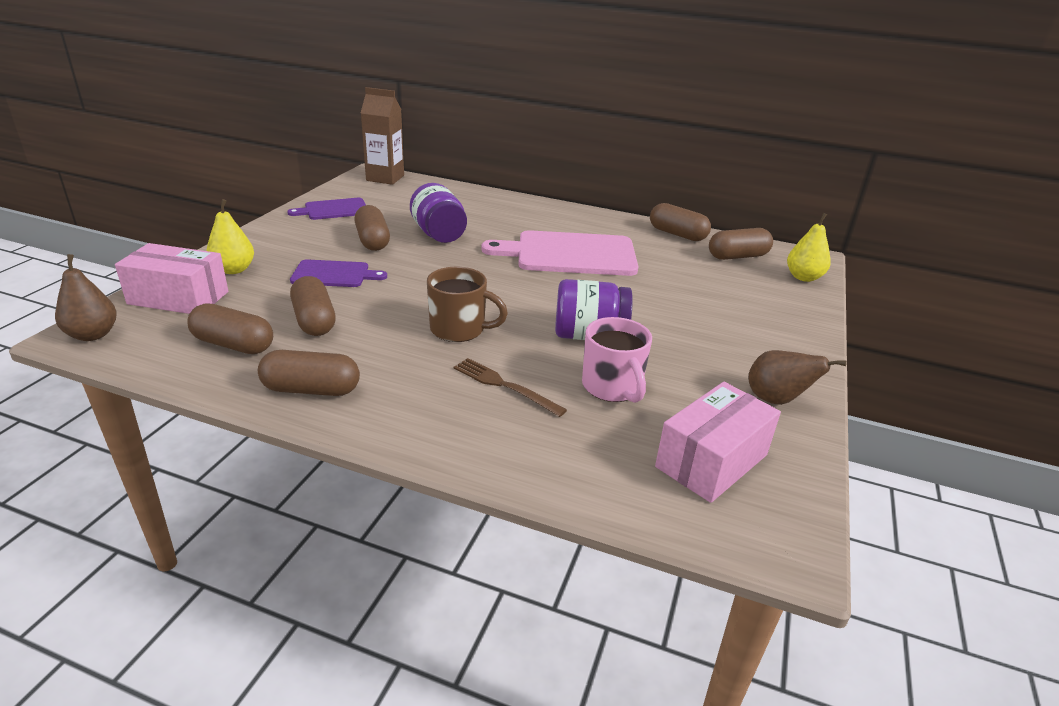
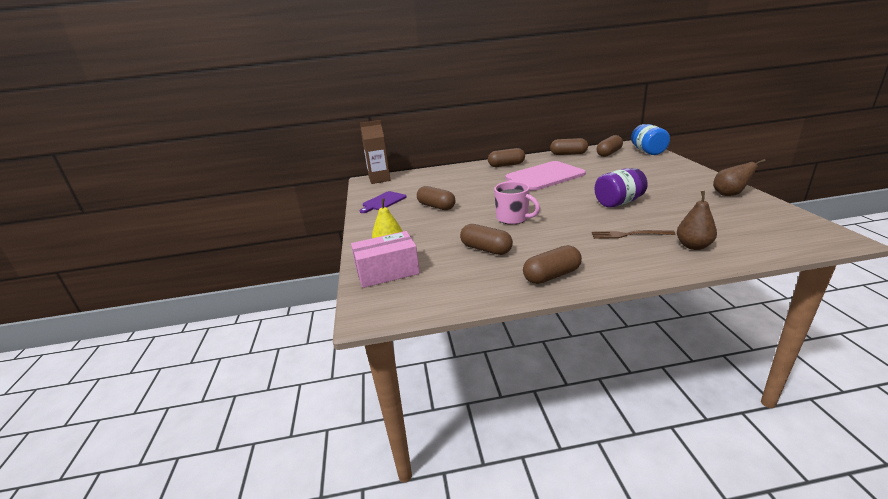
camera: 25 degrees left, 5 degrees down
brown pear [55,254,117,341] -> brown pear moved to [677,191,717,250]
brown capsule [187,304,273,354] -> brown capsule moved to [488,148,525,167]
purple cutting board [290,259,387,287] -> none
purple jar [410,183,467,243] -> none
brown mug [427,267,508,342] -> none
pink mug [582,317,652,403] -> pink mug moved to [494,182,540,225]
pink box [655,382,781,503] -> none
yellow pear [787,213,831,282] -> blue jar [631,124,670,155]

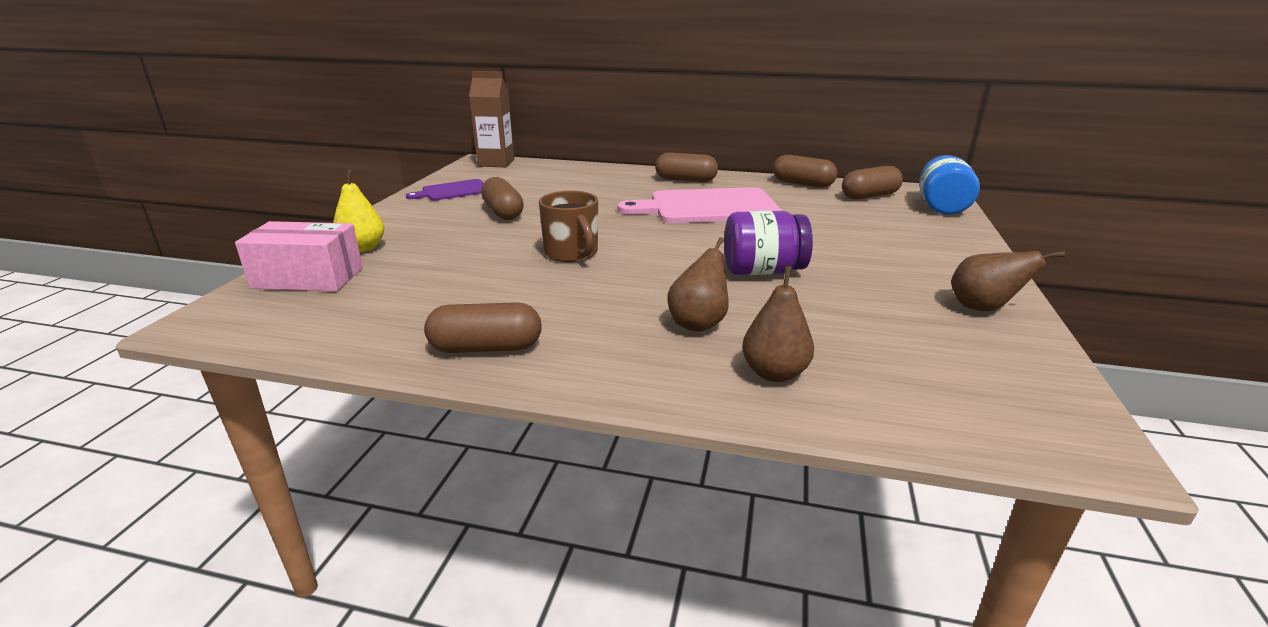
camera: 20 degrees right, 0 degrees up
brown capsule [460,224,513,255] -> none
pink mug [494,182,540,225] -> brown mug [539,191,598,262]
brown fork [592,230,676,239] -> brown pear [667,237,729,332]

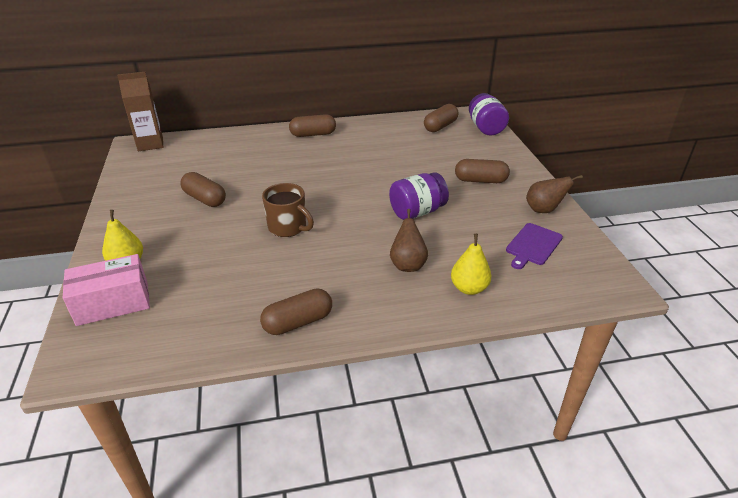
camera: 25 degrees left, 10 degrees up
purple cutting board [406,179,483,201] -> purple cutting board moved to [506,223,563,269]
pink cutting board [618,187,782,223] -> none
brown pear [742,266,814,382] -> yellow pear [451,234,491,295]
brown capsule [773,155,837,188] -> brown capsule moved to [455,159,510,183]
blue jar [919,155,980,215] -> purple jar [469,93,509,136]

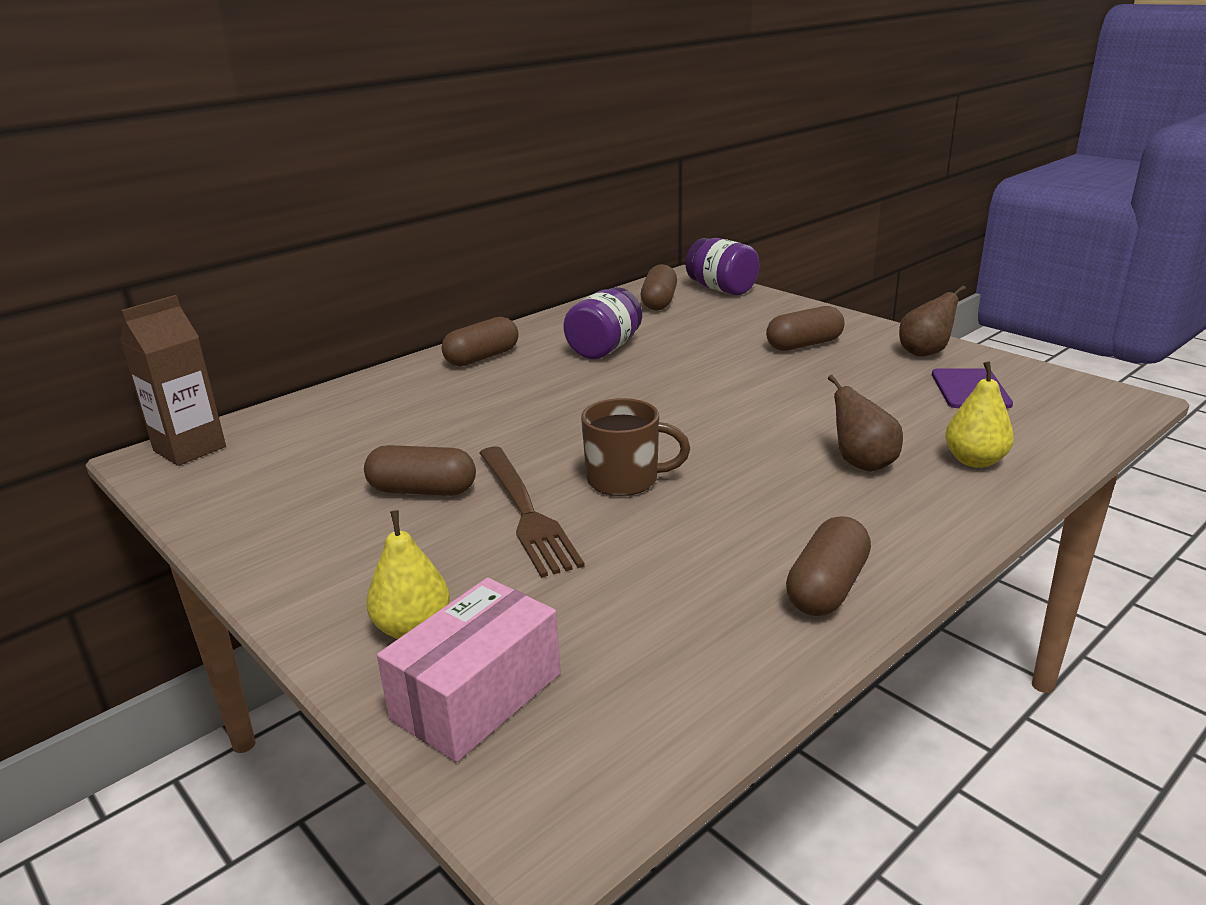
camera: 30 degrees left, 10 degrees down
purple jar [389,172,449,220] -> purple jar moved to [563,287,642,359]
none -> brown fork [479,446,585,578]

